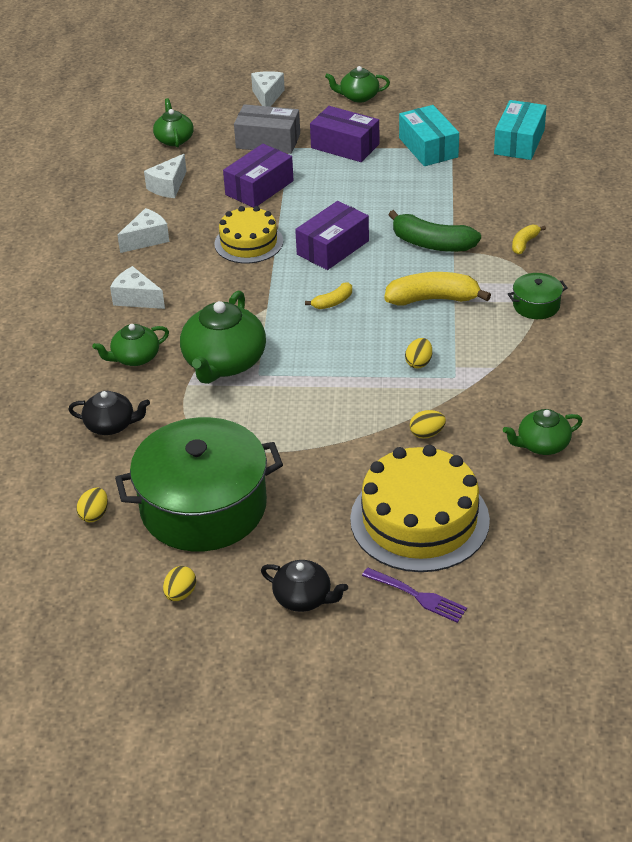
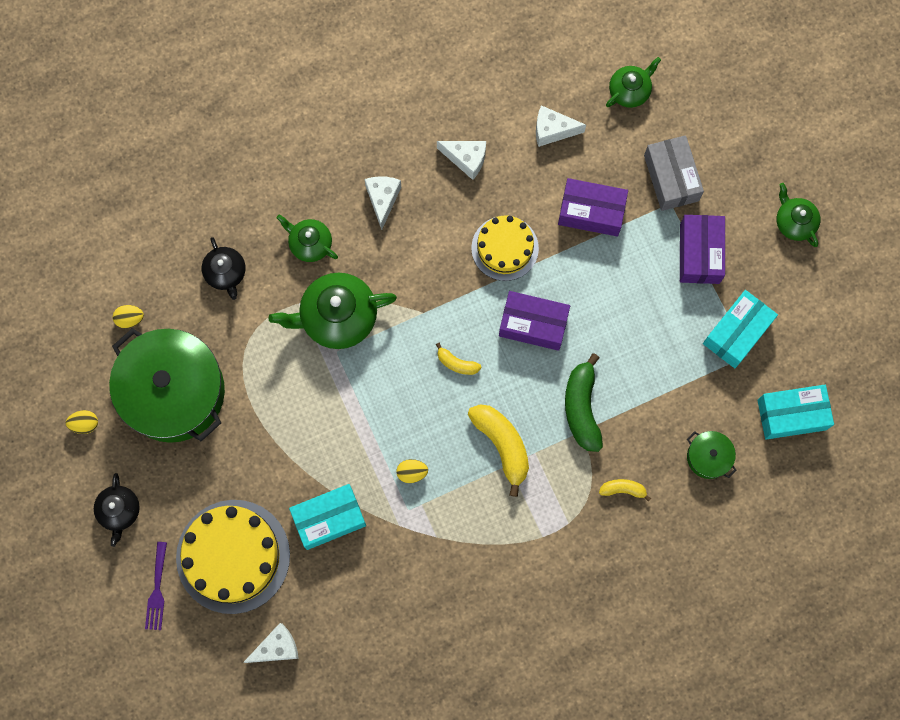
camera: 60 degrees right, 35 degrees up
white cheese [251,71,285,107] -> white cheese moved to [243,623,299,663]
yellow egg [410,410,446,439] -> turquoise box [289,484,366,550]
green teapot [503,409,583,455] -> none
green pot [508,273,568,319] -> green pot moved to [687,431,736,479]

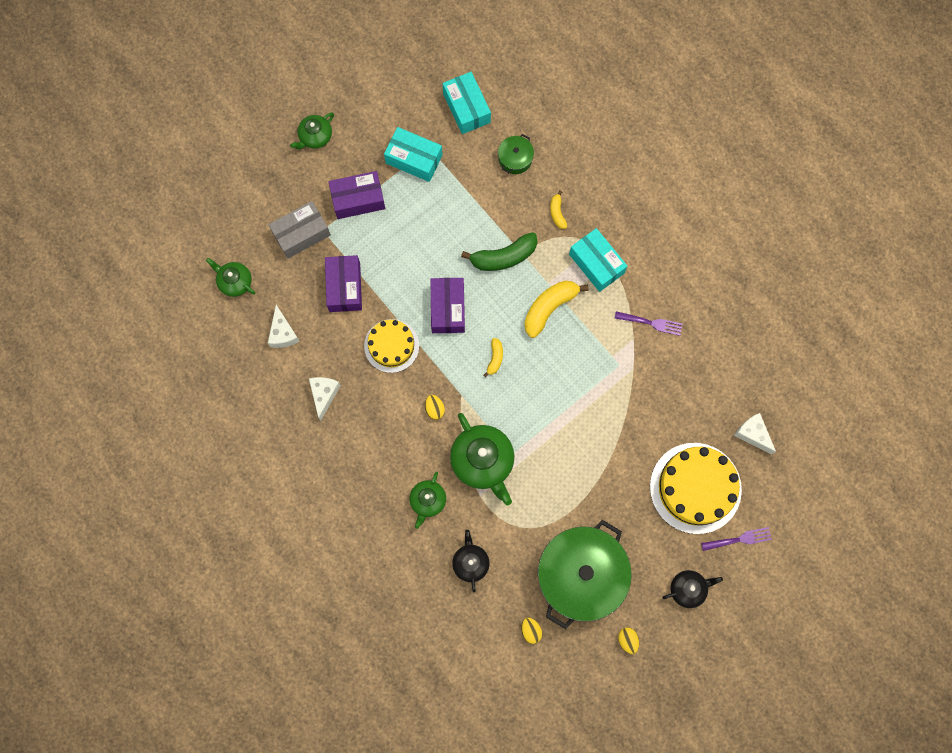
camera: 105 degrees left, 0 degrees up
black teapot [202,237,245,300] -> black teapot turned 60 degrees counterclockwise [452,530,490,592]
turquoise box [289,484,366,550] -> turquoise box moved to [569,228,627,292]
white cheese [364,176,401,230] -> none
yellow egg [396,459,428,483] -> yellow egg moved to [425,395,445,420]
none -> purple fork [614,311,683,336]

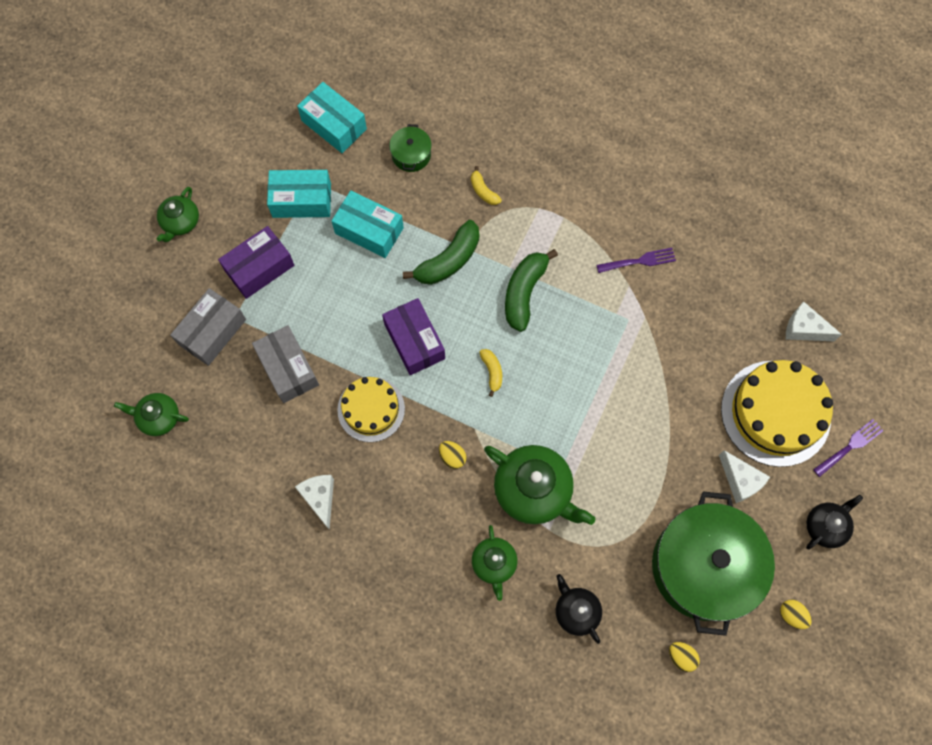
camera: 25 degrees left, 5 degrees down
white cheese [268,305,300,348] -> white cheese moved to [719,450,770,503]
purple box [325,255,362,312] -> grey box [252,325,319,403]
yellow banana [524,281,588,338] -> green banana [505,249,558,332]
turquoise box [569,228,627,292] -> turquoise box moved to [332,190,404,258]

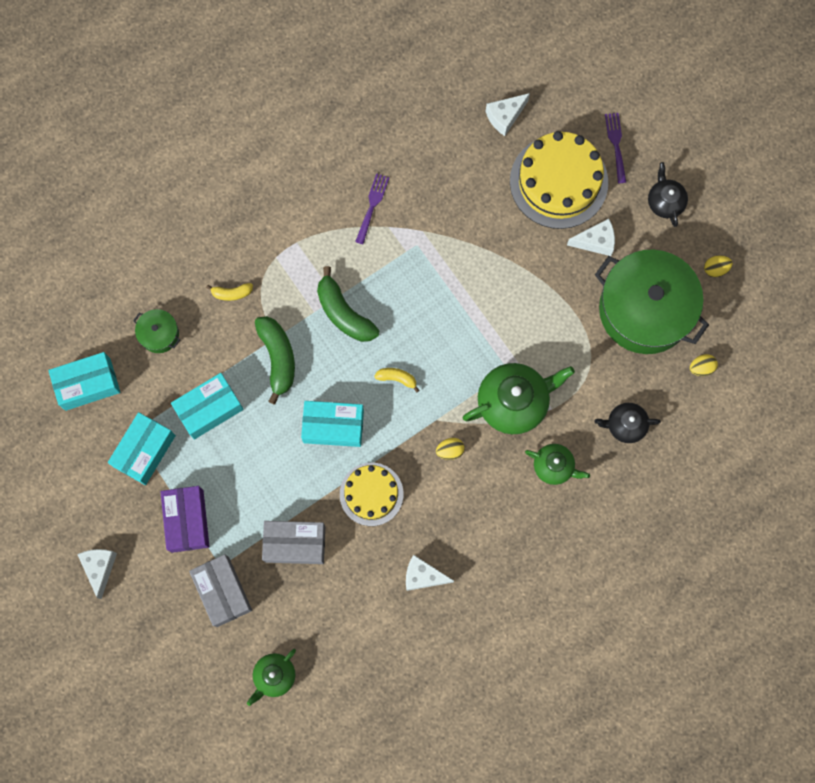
camera: 60 degrees left, 5 degrees up
green teapot [157,187,199,242] -> white cheese [77,549,117,599]
purple box [382,298,445,375] -> turquoise box [301,401,364,447]

